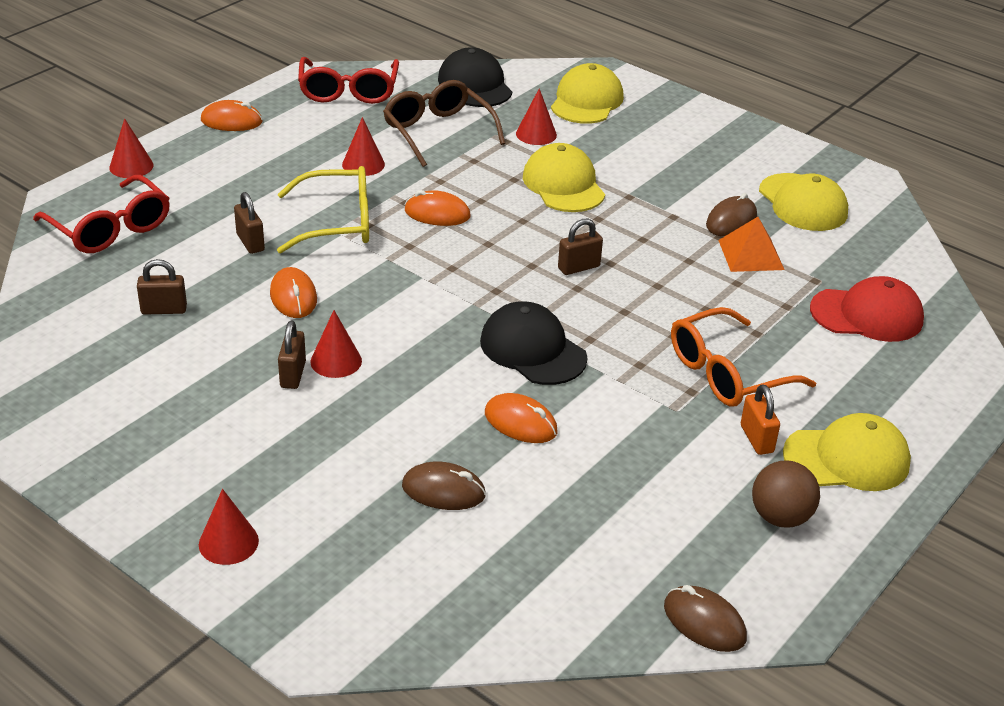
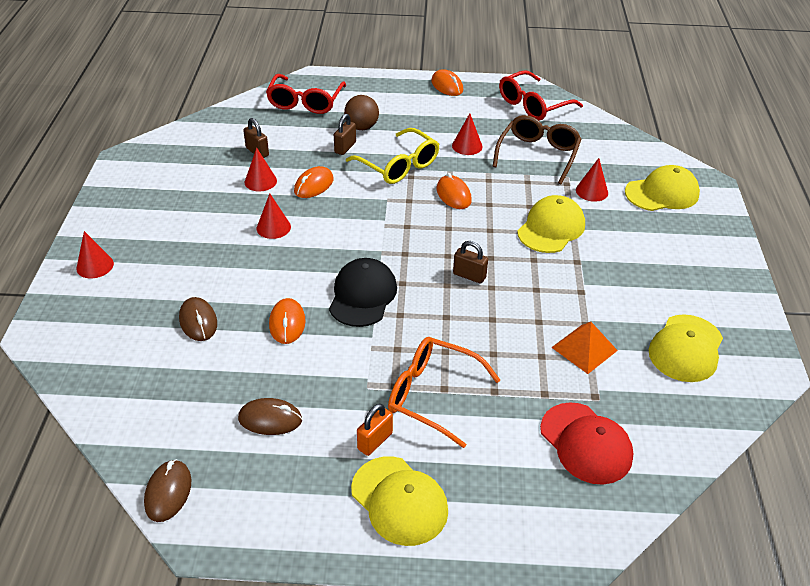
camera: 55 degrees right, 5 degrees up
red cone [109,118,154,178] -> red cone moved to [245,148,277,192]
brown padlock [278,321,306,389] -> none
black cap [438,47,512,107] -> none
brown mouse [706,193,757,236] -> brown mouse moved to [238,398,302,435]
brown ball [752,461,820,528] -> brown ball moved to [344,95,379,130]

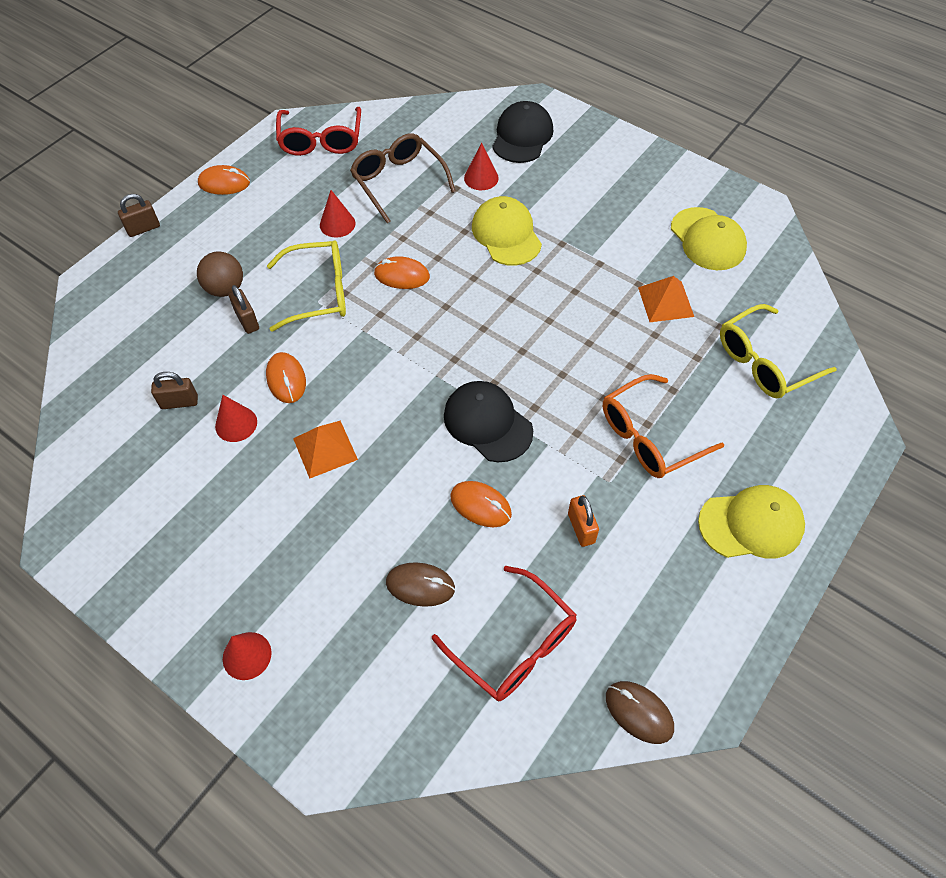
camera: 55 degrees left, 15 degrees up
brown mouse [238,398,302,435] -> none
red cone [257,193,291,239] -> orange pyramid [293,421,358,479]
red glasses [266,74,346,114] -> red glasses moved to [432,566,577,701]
orange padlock [357,404,393,456] -> orange padlock moved to [568,495,599,547]
brown padlock [453,241,488,284] -> brown padlock moved to [118,194,160,237]
red cap [540,402,633,485] -> yellow glasses [720,304,837,398]
yellow cap [625,165,700,211] -> black cap [492,101,553,163]

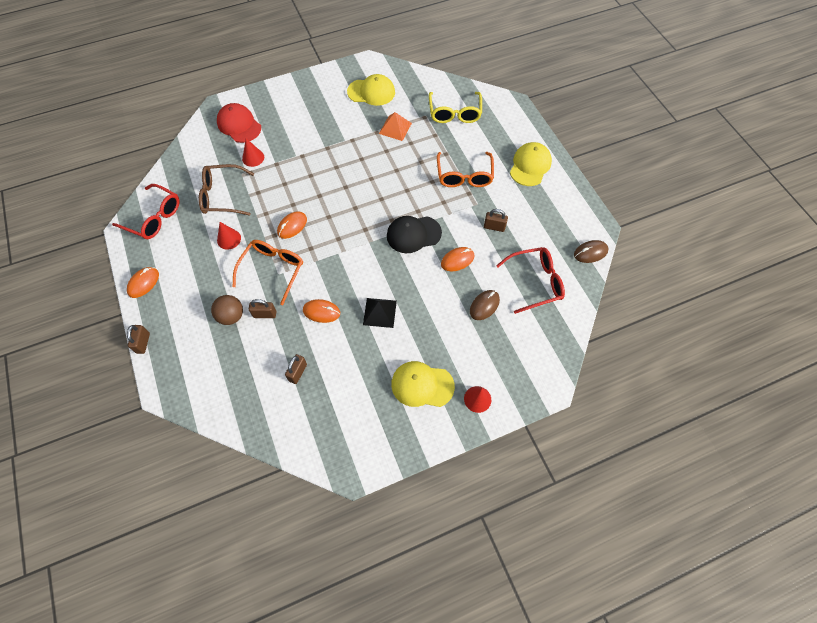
camera: 60 degrees left, 5 degrees up
red cone [215,395,257,442] -> none
yellow glasses [267,240,346,332] -> orange glasses [232,240,303,305]
orange pyramid [293,421,358,479] -> black pyramid [363,298,397,328]
yellow cap [472,196,542,266] -> yellow cap moved to [391,361,455,407]
black cap [492,101,553,163] -> red cap [217,103,261,143]
orange padlock [568,495,599,547] -> brown padlock [484,209,508,232]

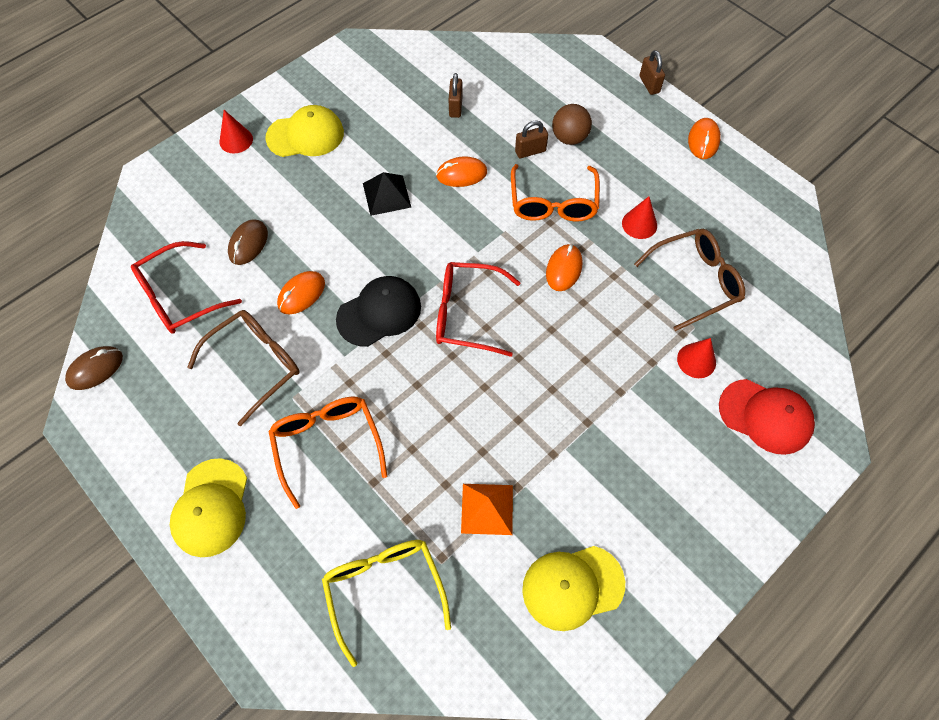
camera: 160 degrees right, 0 degrees up
red glasses [112,184,179,239] -> red glasses moved to [436,262,521,357]
brown padlock [484,209,508,232] -> brown glasses [187,310,300,426]

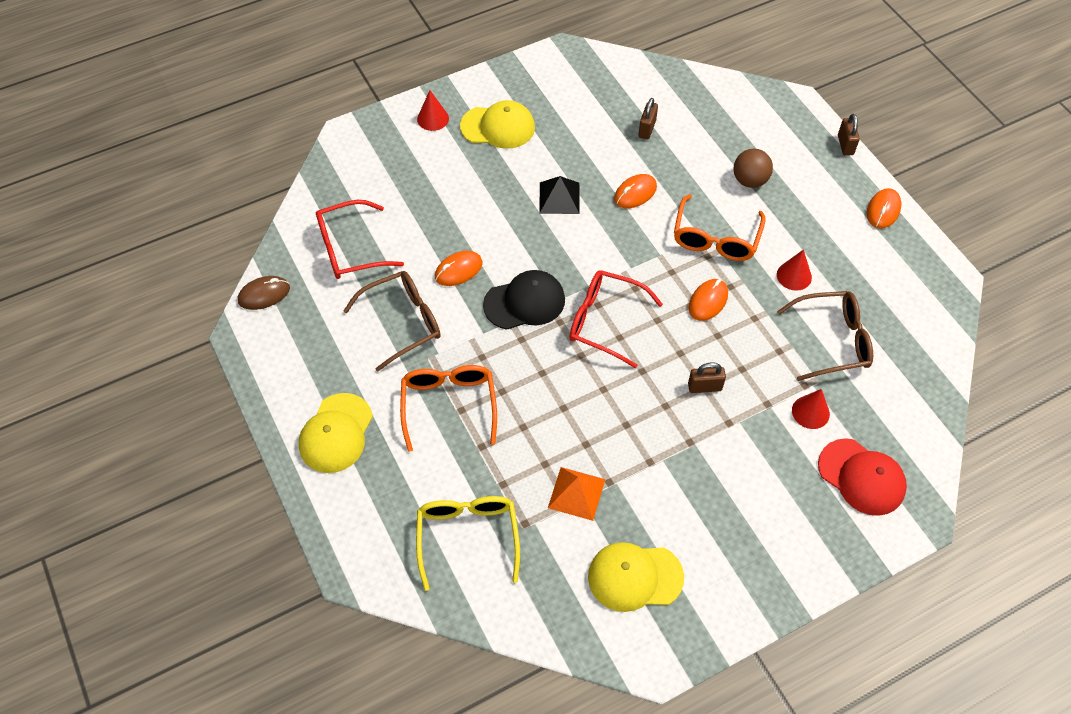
camera: 15 degrees right, 5 degrees down
brown mouse [228,219,268,265] -> none
orange mouse [436,156,487,187] -> orange mouse turned 45 degrees counterclockwise [614,174,657,208]
brown padlock [515,120,548,158] -> brown padlock moved to [688,363,726,393]

